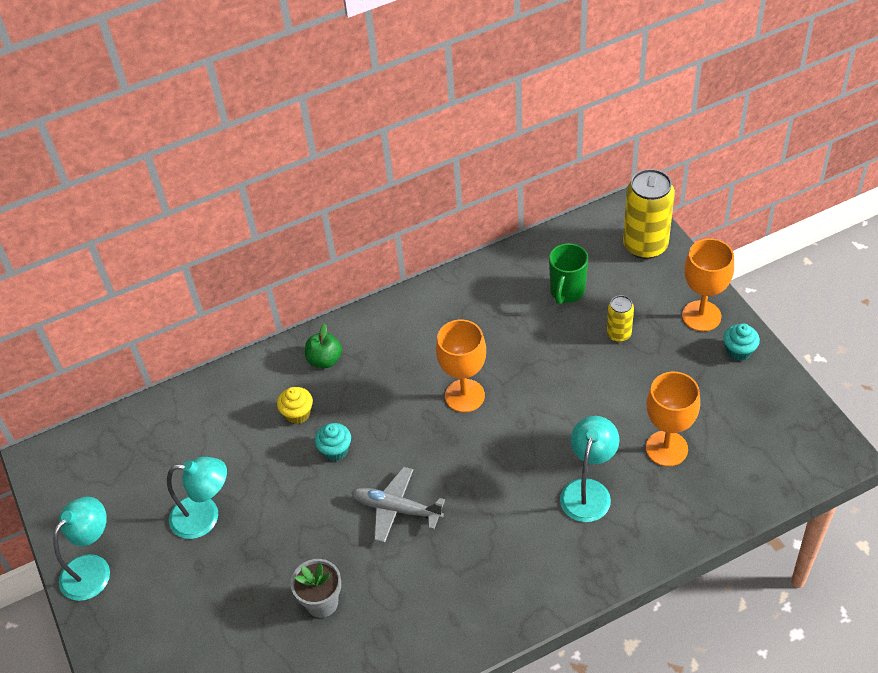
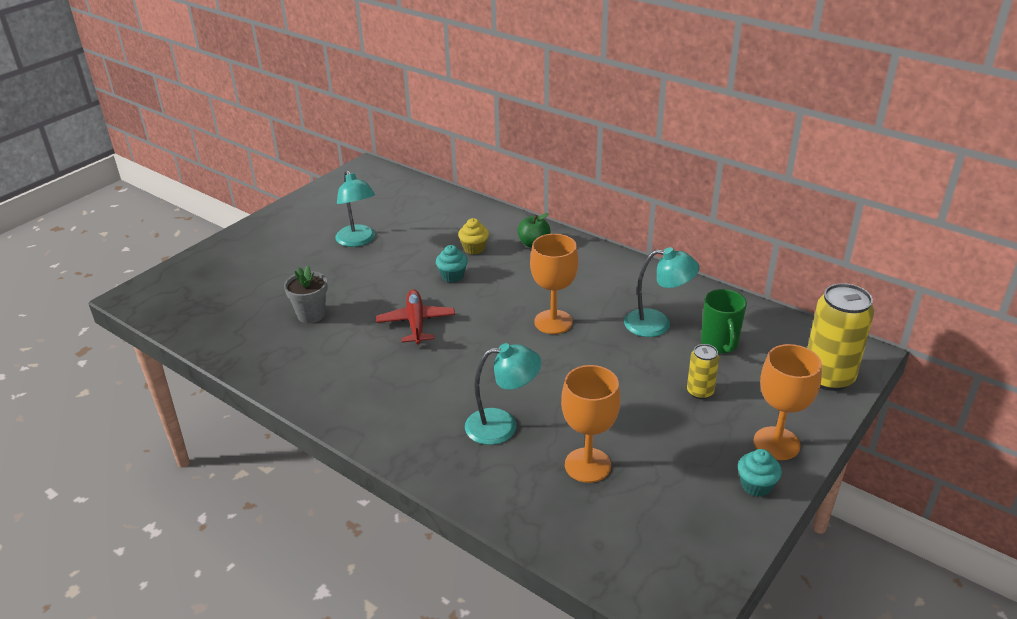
camera: 60 degrees right, 15 degrees down
turquoise lamp [53,497,110,601] -> turquoise lamp moved to [624,247,700,337]
grey plane [351,467,445,543] -> red plane [376,289,455,344]
green mug [549,243,588,305] -> green mug turned 90 degrees counterclockwise [701,289,747,353]

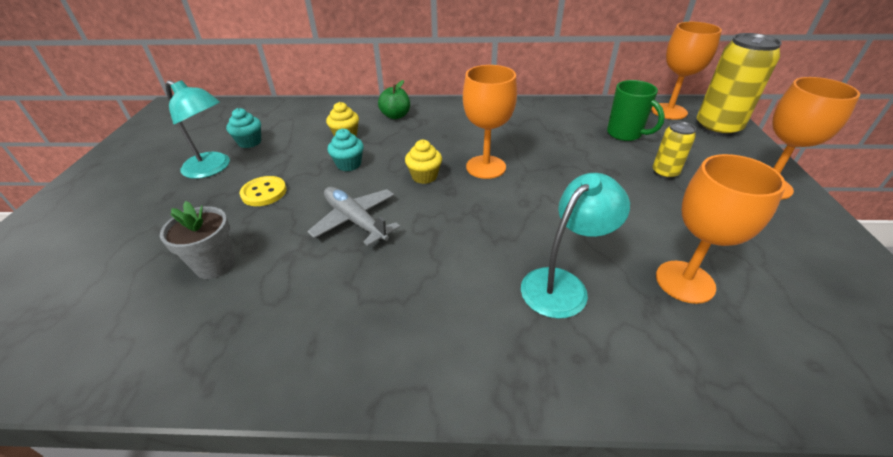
camera: 35 degrees left, 5 degrees up
red plane [376,289,455,344] -> grey plane [307,187,400,246]
turquoise lamp [624,247,700,337] -> none
turquoise cupcake [738,449,782,497] -> turquoise cupcake moved to [226,108,261,148]
none -> yellow button [240,176,287,206]
none -> yellow cupcake [405,140,442,184]
none -> orange goblet [651,22,722,120]

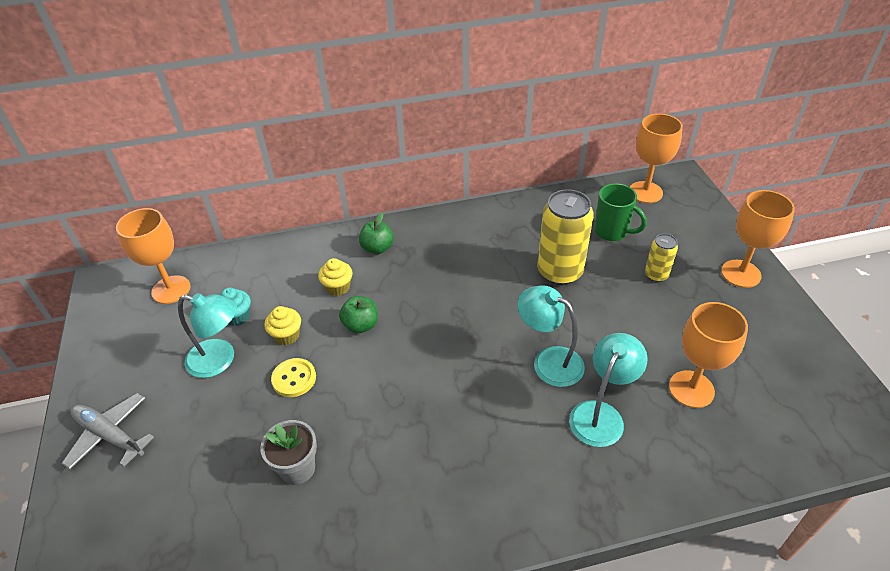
camera: 15 degrees left, 5 degrees up
grey plane [307,187,400,246] -> grey plane moved to [62,393,154,469]
turquoise cupcake [328,129,364,171] -> green apple [339,296,378,333]
yellow cupcake [405,140,442,184] -> yellow cupcake moved to [264,306,301,345]
orange goblet [463,65,517,179] -> orange goblet moved to [116,208,191,304]
yellow can [697,33,782,136] -> yellow can moved to [537,189,594,285]
none -> turquoise lamp [518,285,585,387]

